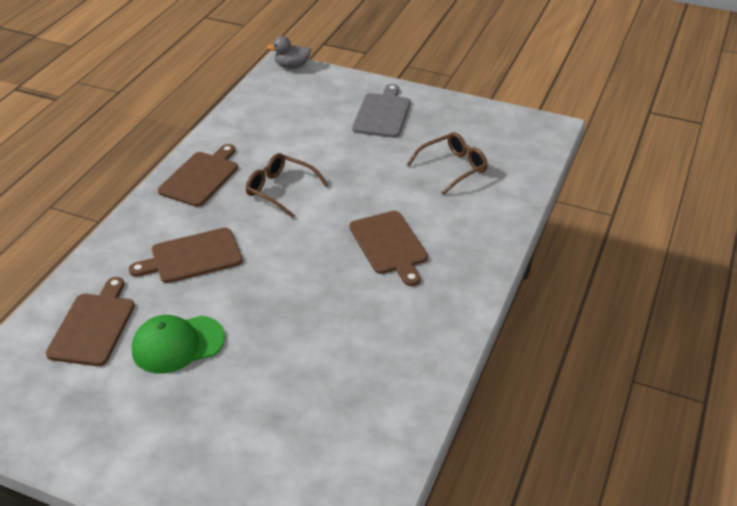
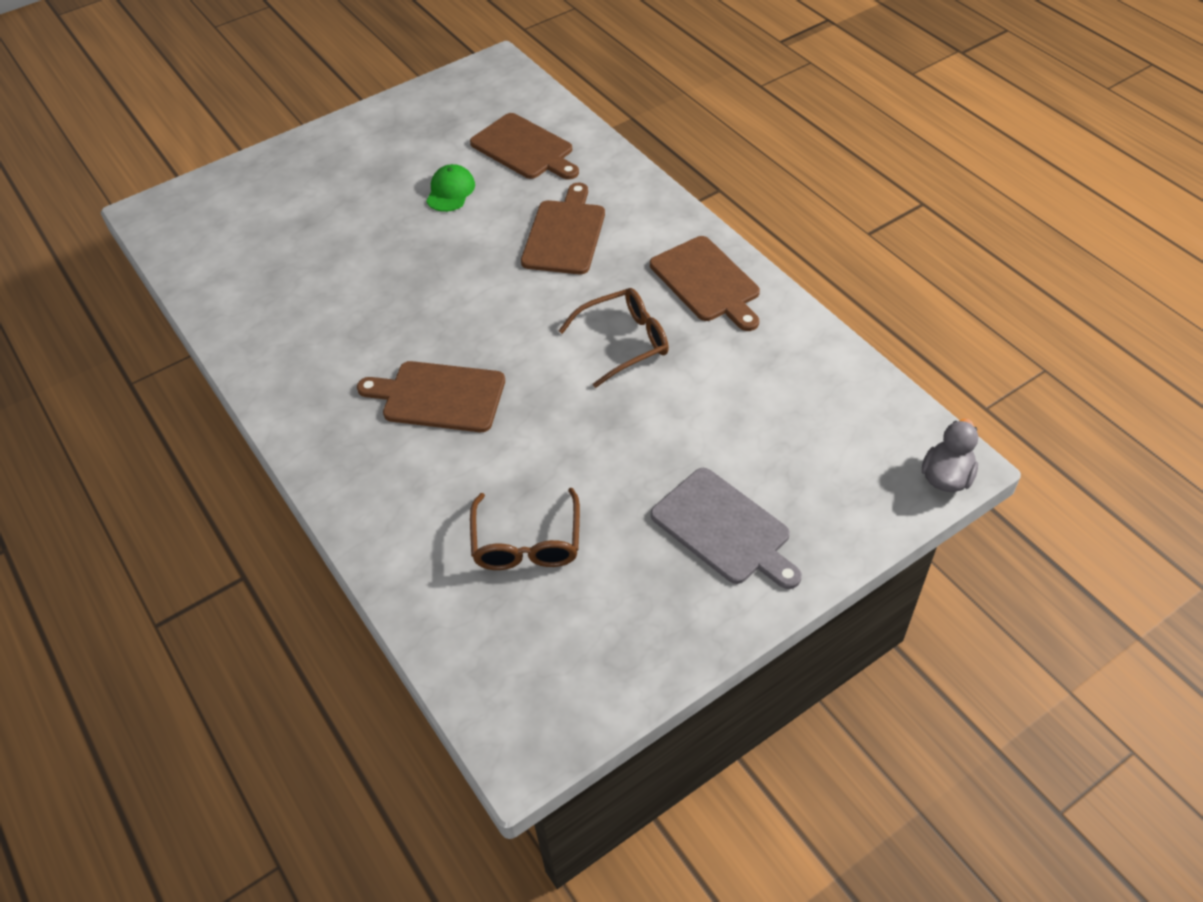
camera: 125 degrees right, 10 degrees up
green cap [132,315,225,374] -> green cap [426,164,475,212], size x0.64

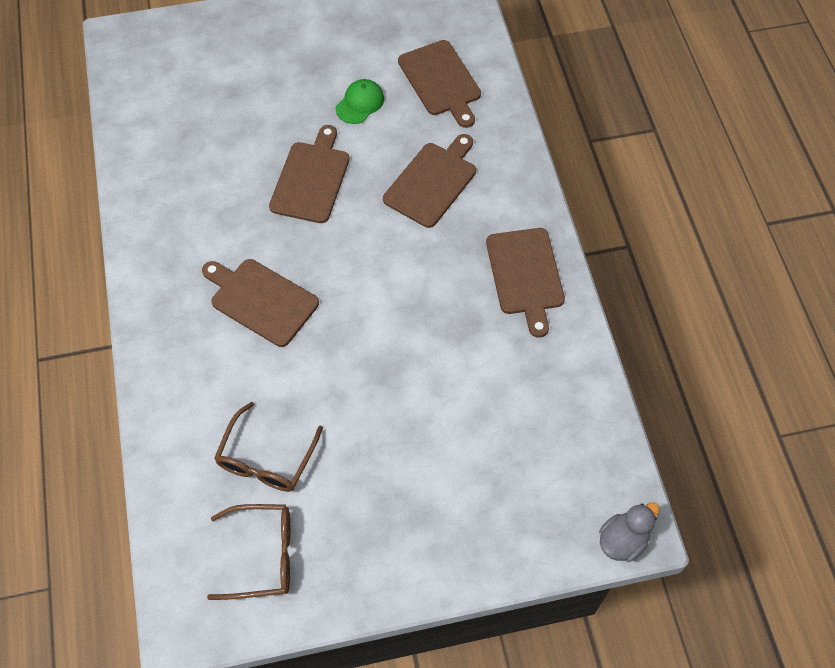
camera: 20 degrees right, 10 degrees up
brown glasses [559,288,669,388] -> brown glasses moved to [207,504,290,600]
grey cutting board [651,468,802,589] -> none
none -> brown cutting board [269,125,350,223]

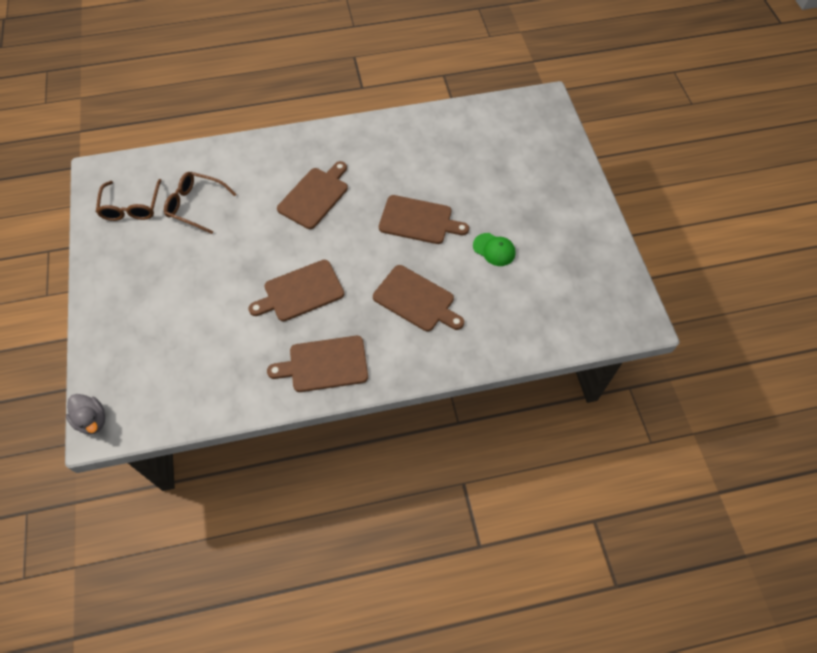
camera: 90 degrees right, 0 degrees up
brown cutting board [398,40,481,128] -> brown cutting board moved to [248,260,344,321]

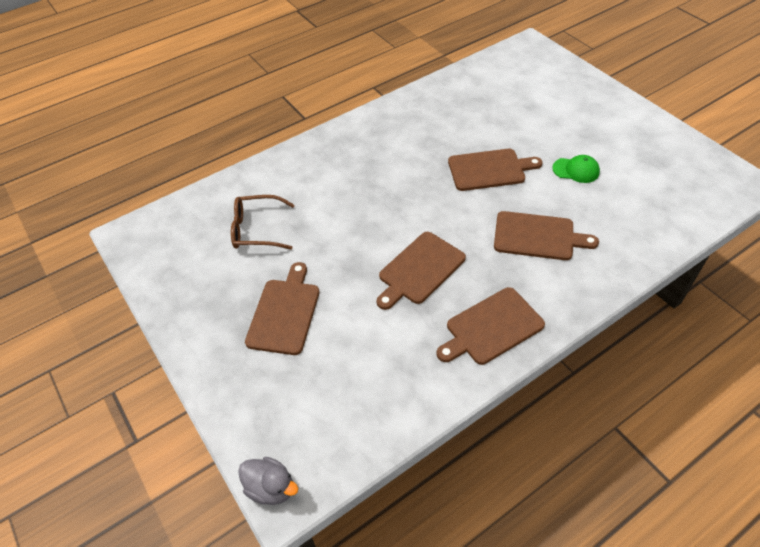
camera: 20 degrees left, 10 degrees down
brown glasses [96,179,162,221] -> none
brown cutting board [277,161,348,229] -> brown cutting board moved to [245,262,320,355]

